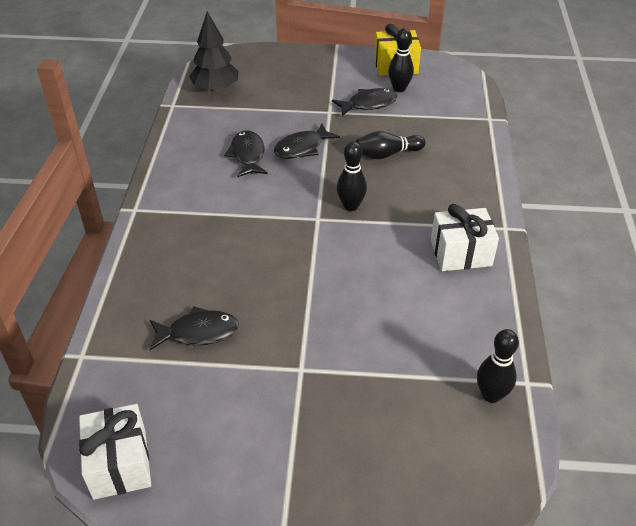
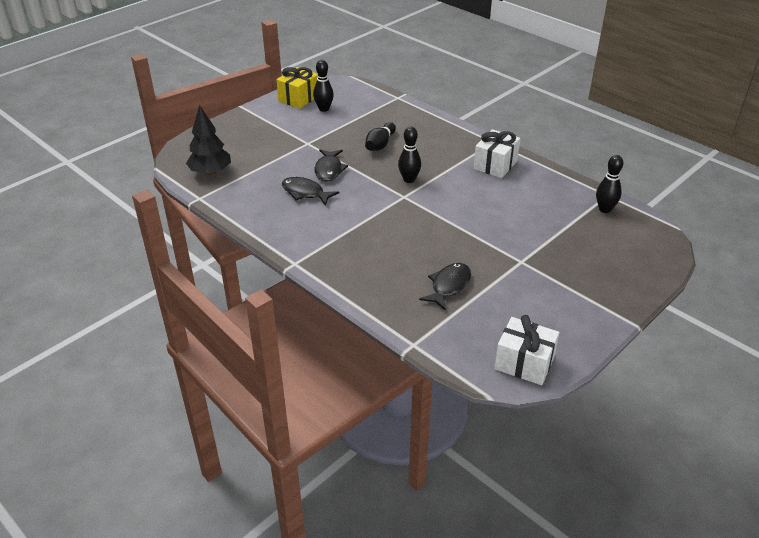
camera: 50 degrees left, 5 degrees down
black fish [332,88,398,116] -> none

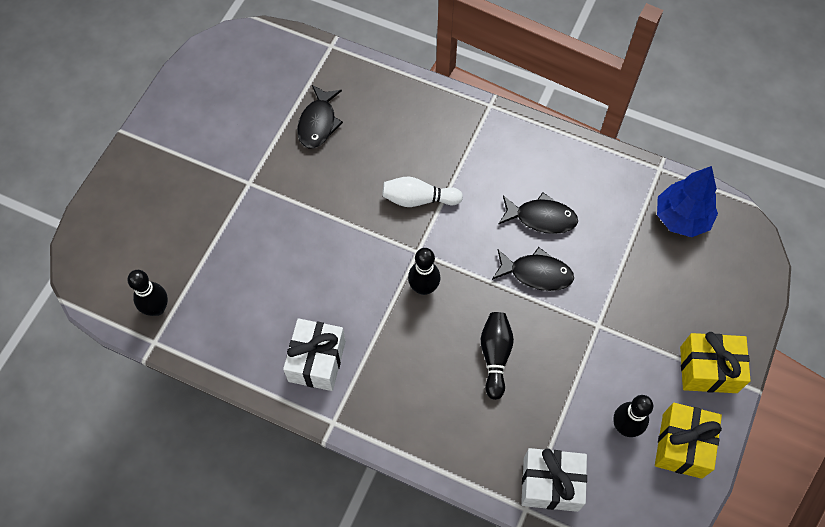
camera: 160 degrees right, 25 degrees up
black tree [186,105,231,176] -> blue tree [657,166,718,237]
black fish [314,149,348,181] -> black fish turned 120 degrees clockwise [492,247,574,291]
white gift [494,315,559,385] -> white gift moved to [521,448,587,512]
none -> white bowling pin [382,176,463,207]
none -> yellow gift [680,332,751,393]

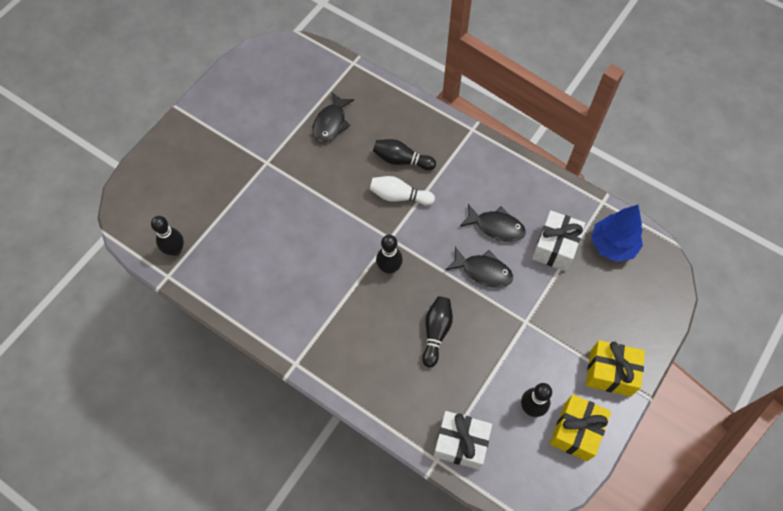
camera: 10 degrees right, 0 degrees up
white gift [283,318,346,391] -> white gift moved to [532,211,585,271]
none -> black bowling pin [373,139,436,170]

